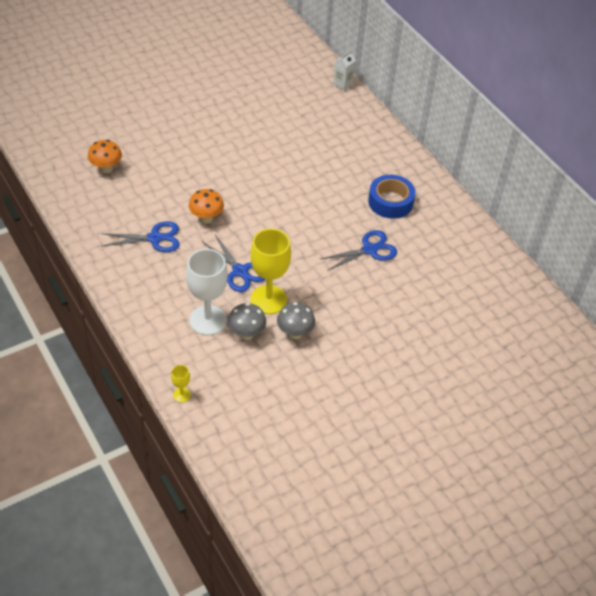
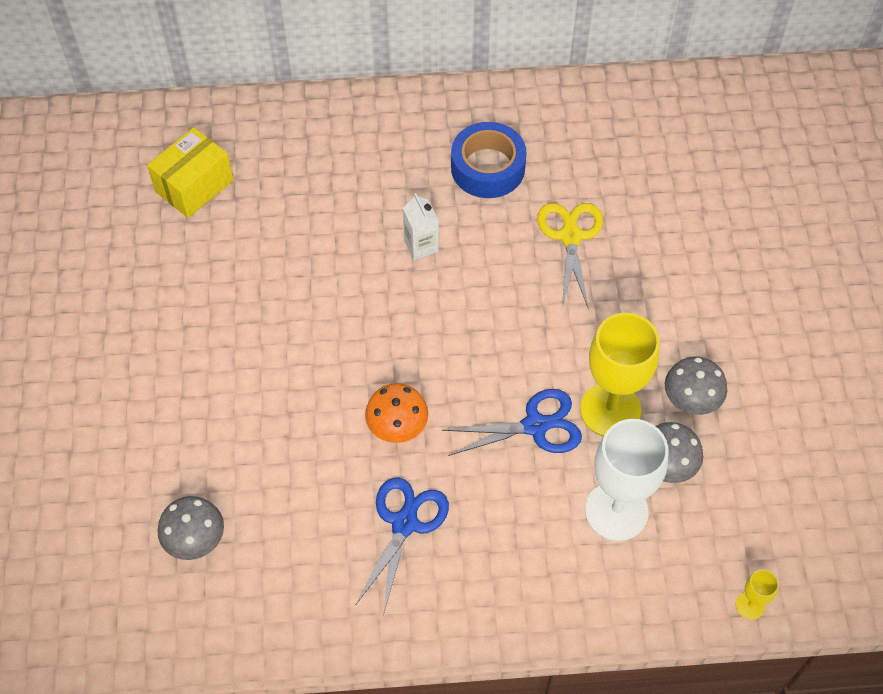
camera: 60 degrees left, 10 degrees up
orange mushroom [88,140,122,174] -> grey mushroom [157,496,224,560]
blue scissors [320,230,397,271] -> yellow scissors [537,203,603,309]
white carton [333,50,356,90] -> white carton moved to [403,193,439,260]
none -> yellow box [147,127,234,218]

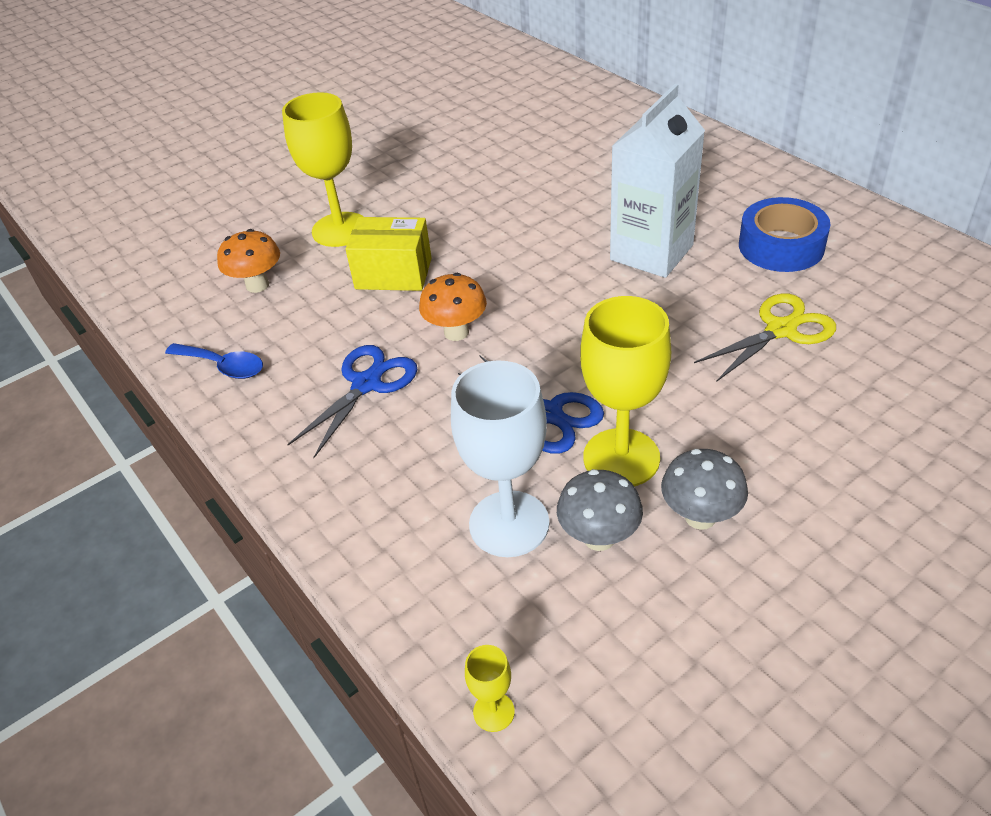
camera: 60 degrees right, 15 degrees down
yellow box [147,127,234,218] -> yellow box moved to [345,217,432,291]
grey mushroom [157,496,224,560] -> orange mushroom [217,229,280,293]
blue scissors [356,477,449,615] -> blue scissors turned 45 degrees counterclockwise [287,345,418,458]
white carton [403,193,439,260] -> white carton [610,84,705,278], size x2.14
none -> blue spoon [165,343,263,379]
none -> yellow goblet [282,92,364,247]

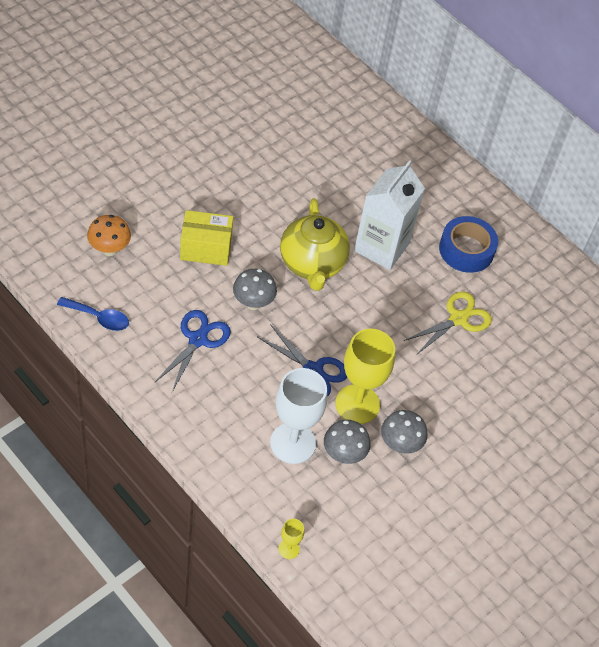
camera: 15 degrees left, 10 degrees up
yellow goblet [282,92,364,247] -> none
orange mushroom [419,273,487,341] -> grey mushroom [233,269,277,310]
none -> yellow teapot [280,198,350,291]

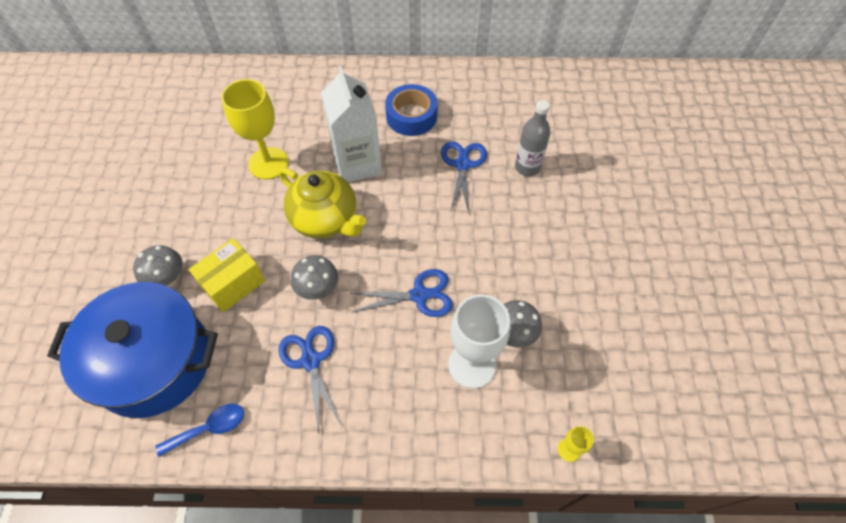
camera: 40 degrees left, 5 degrees up
orange mushroom [87,215,131,256] -> blue pot [47,282,218,418]
yellow goblet [335,329,395,424] -> yellow goblet moved to [222,79,289,180]
grey mushroom [381,410,427,454] -> grey mushroom moved to [133,245,183,287]
yellow scissors [404,292,492,355] -> blue scissors [441,141,487,213]
none -> grey bottle [515,100,550,176]

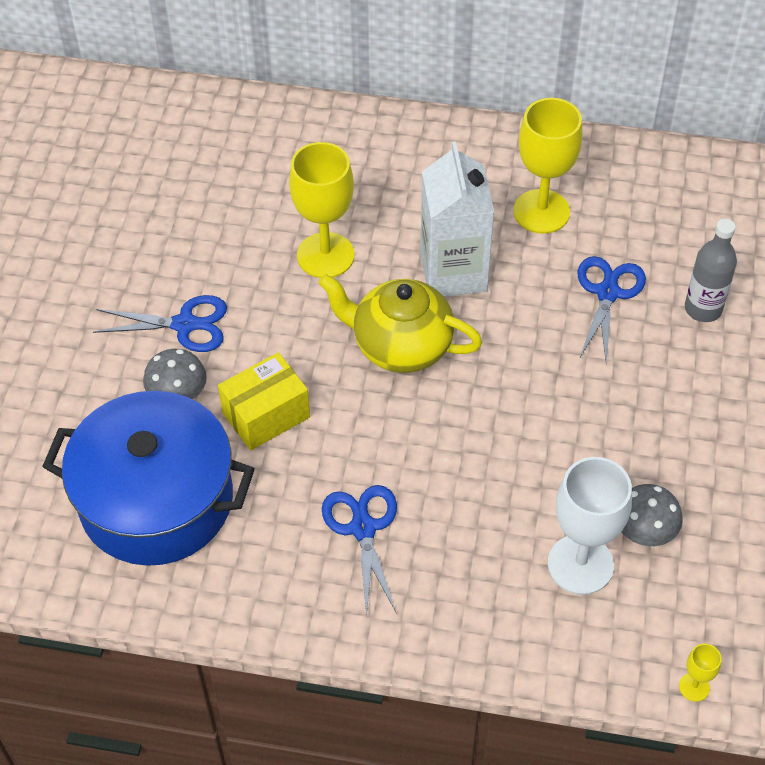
camera: 10 degrees right, 5 degrees down
blue spoon [155,404,244,457] -> none
yellow teapot [278,167,366,238] -> yellow teapot turned 150 degrees clockwise [318,274,482,373]
grey mushroom [291,255,338,300] -> none
blue scissors [351,269,453,317] -> blue scissors moved to [93,295,227,352]
blue tape [385,84,438,136] -> yellow goblet [513,98,583,234]

